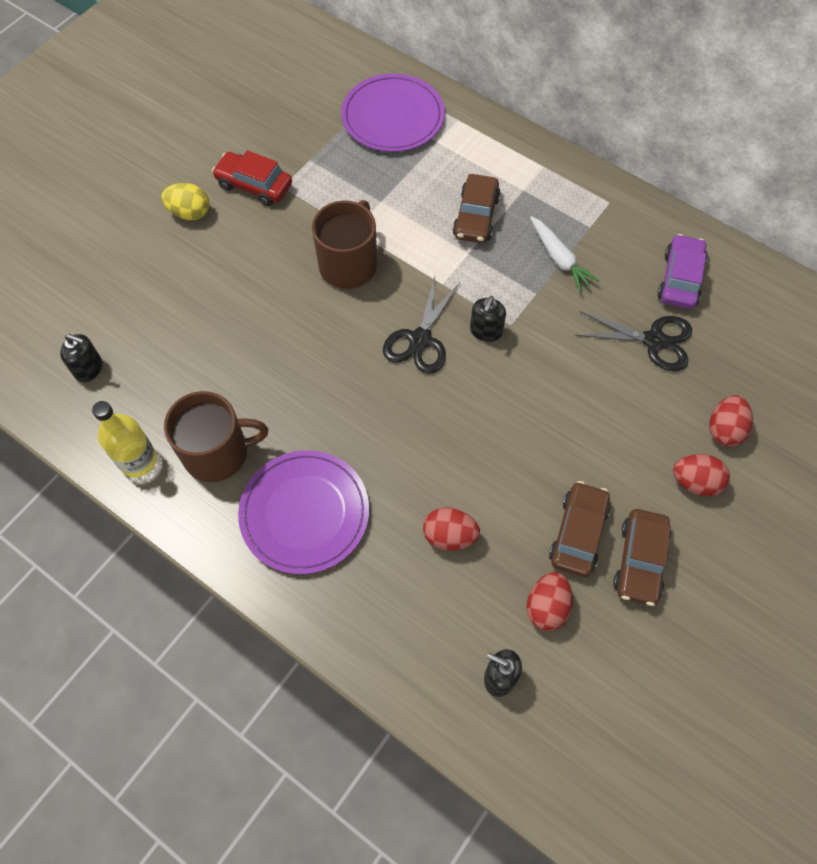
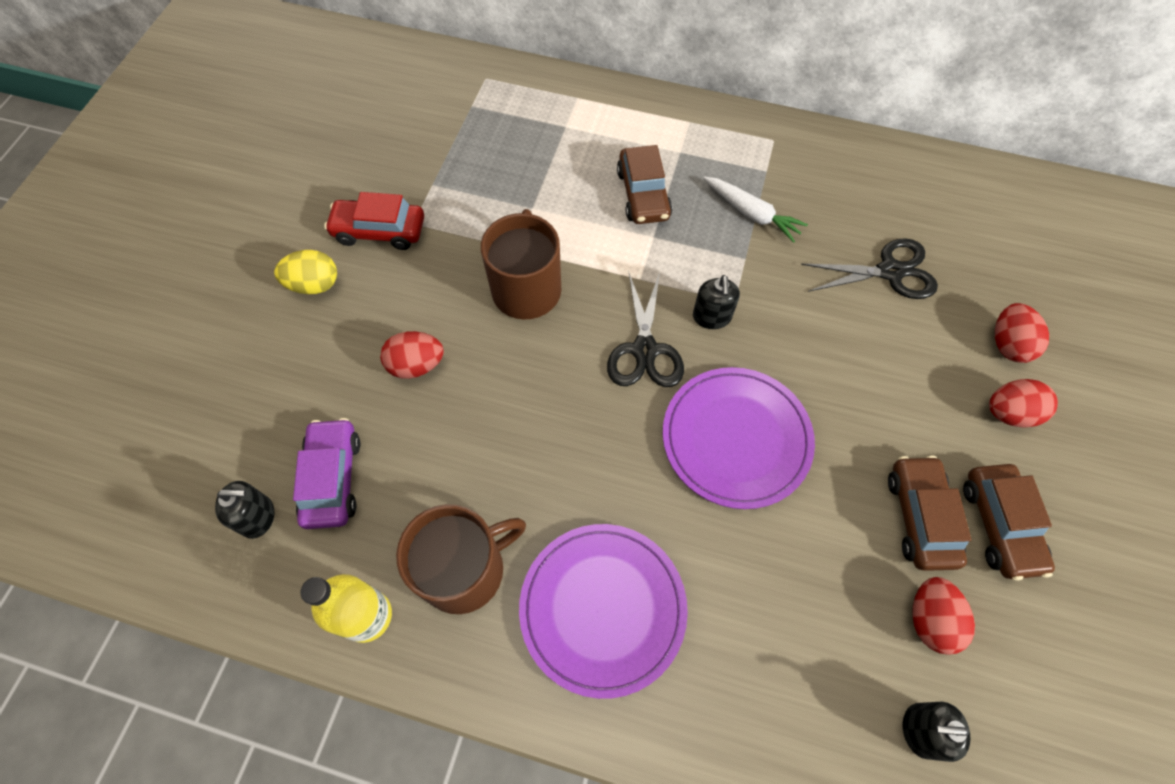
camera: 20 degrees left, 0 degrees up
purple plate [341,74,445,152] -> purple plate moved to [663,367,815,509]
red egg [423,507,480,551] -> red egg moved to [380,331,444,379]
purple car [658,234,707,309] -> purple car moved to [293,418,360,529]

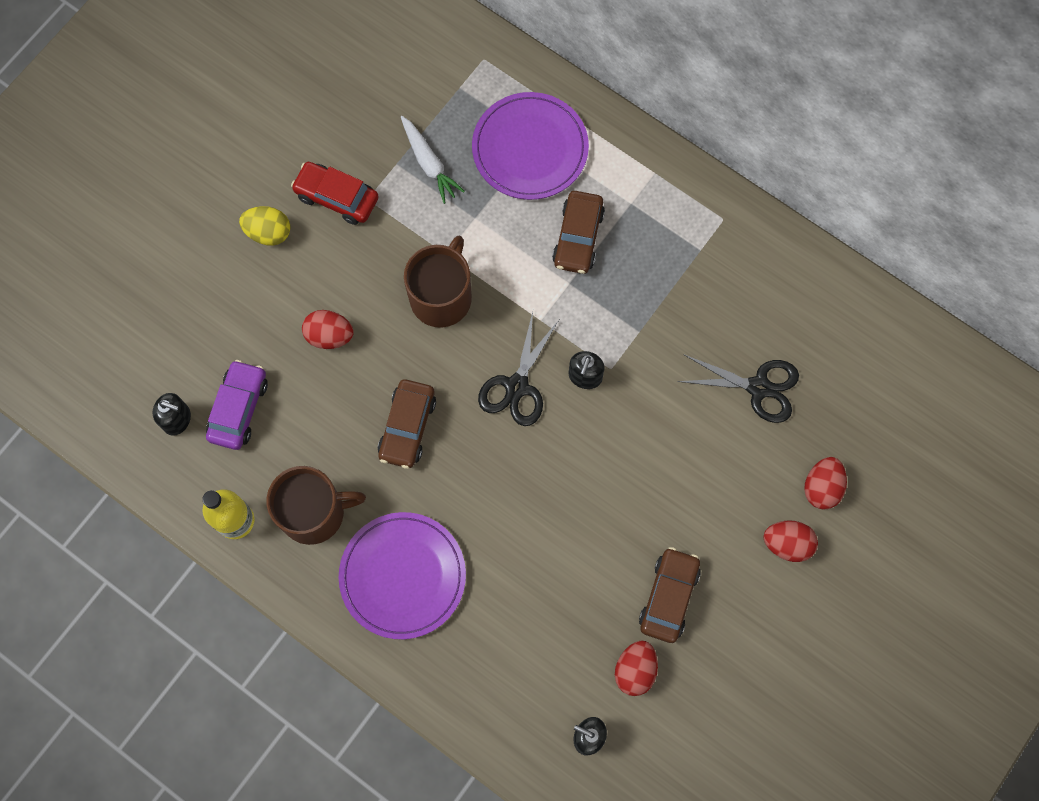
camera: 20 degrees right, 10 degrees up
purple plate [663,367,815,509] -> purple plate moved to [472,92,589,200]
white carrot [704,177,808,243] -> white carrot moved to [401,116,465,204]
brown car [963,464,1055,580] -> brown car moved to [378,379,436,469]

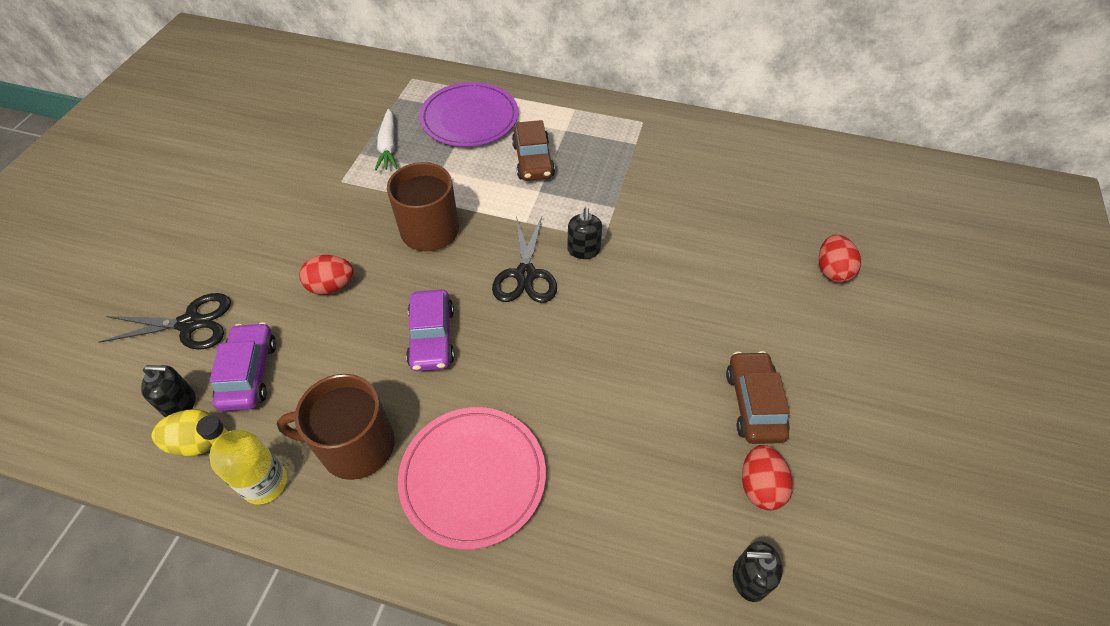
camera: 20 degrees left, 20 degrees down
yellow egg [239,206,291,246] -> yellow egg moved to [152,409,212,457]
brown mug [266,466,366,545] -> brown mug turned 150 degrees counterclockwise [277,374,395,480]
red car [291,162,379,225] -> none
purple plate [339,512,466,639] -> pink plate [398,407,546,550]
brown car [378,379,436,469] -> purple car [406,290,455,371]
white carrot [401,116,465,204] -> white carrot turned 45 degrees clockwise [375,109,397,171]
black scissors [677,354,799,423] -> black scissors moved to [99,293,231,350]
red egg [763,520,818,562] -> none

